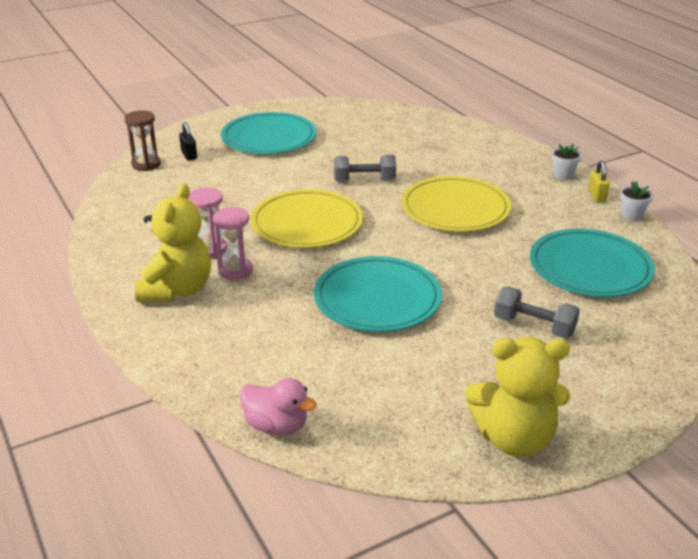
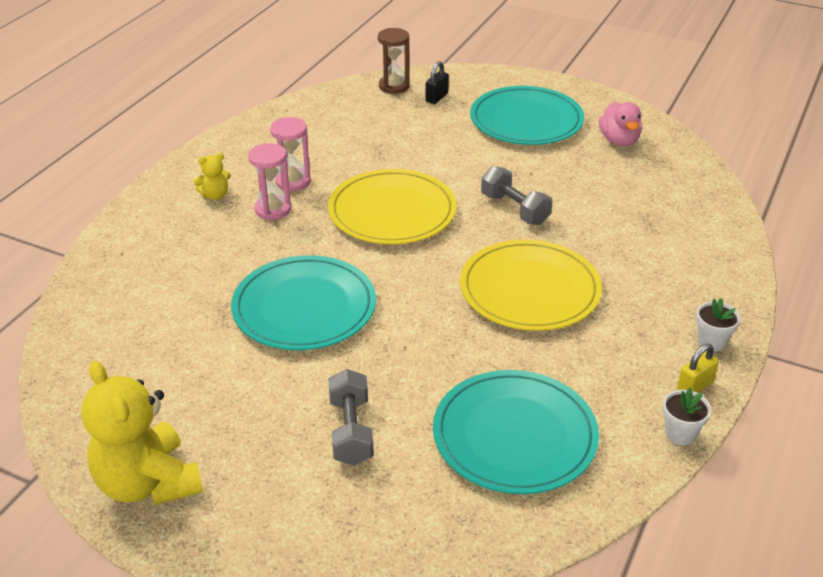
camera: 55 degrees right, 5 degrees up
yellow teddy bear [135,183,211,302] -> yellow teddy bear [193,153,231,200], size x0.46
pink duck [240,378,317,435] -> pink duck moved to [599,102,642,146]

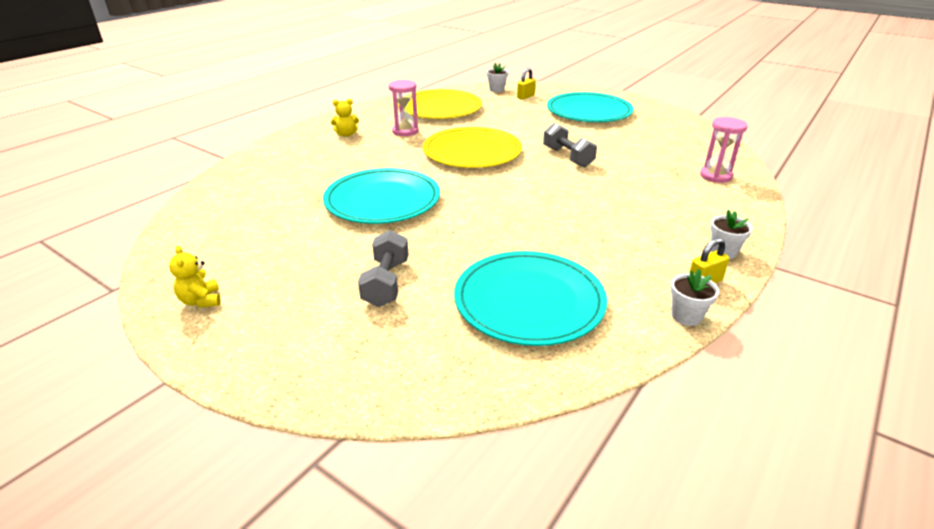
camera: 10 degrees right, 5 degrees down
yellow teddy bear [81,361,203,505] -> yellow teddy bear [169,246,221,308], size x0.46
pink hourglass [248,143,291,220] -> pink hourglass moved to [700,117,747,183]
brown hourglass [378,28,409,94] -> white flower pot [486,63,508,92]
black padlock [425,61,449,104] -> yellow padlock [517,68,536,100]
yellow plate [460,240,602,331] -> yellow plate moved to [398,89,482,119]
pink duck [599,102,642,146] -> none

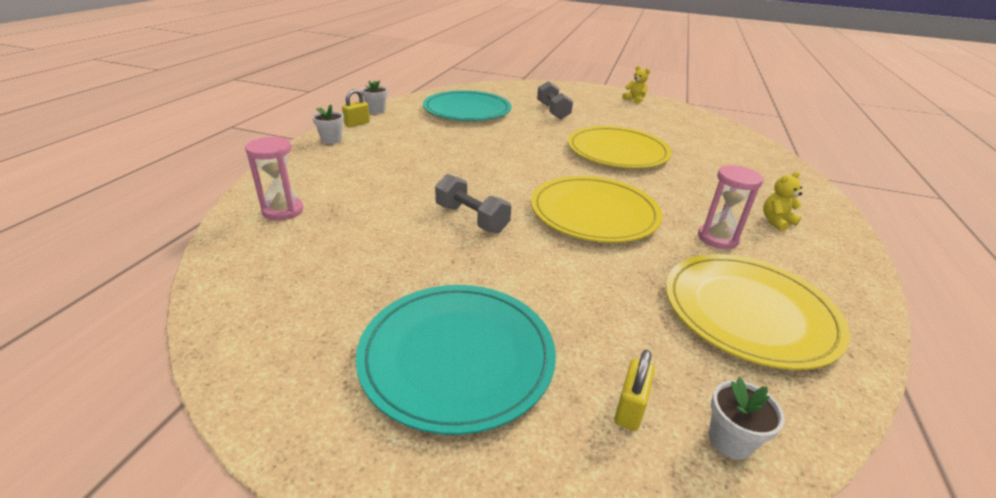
camera: 160 degrees right, 0 degrees up
turquoise plate [323,168,440,224] -> yellow plate [568,126,672,168]

